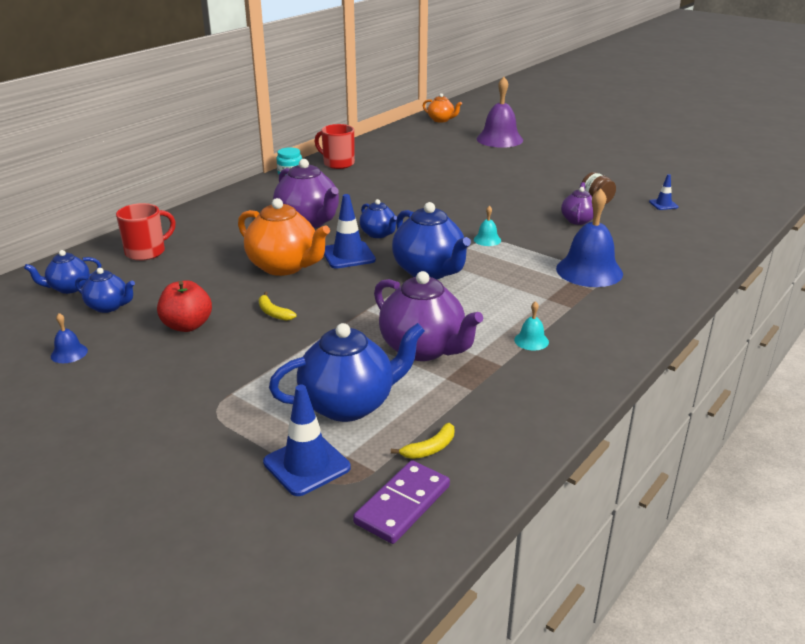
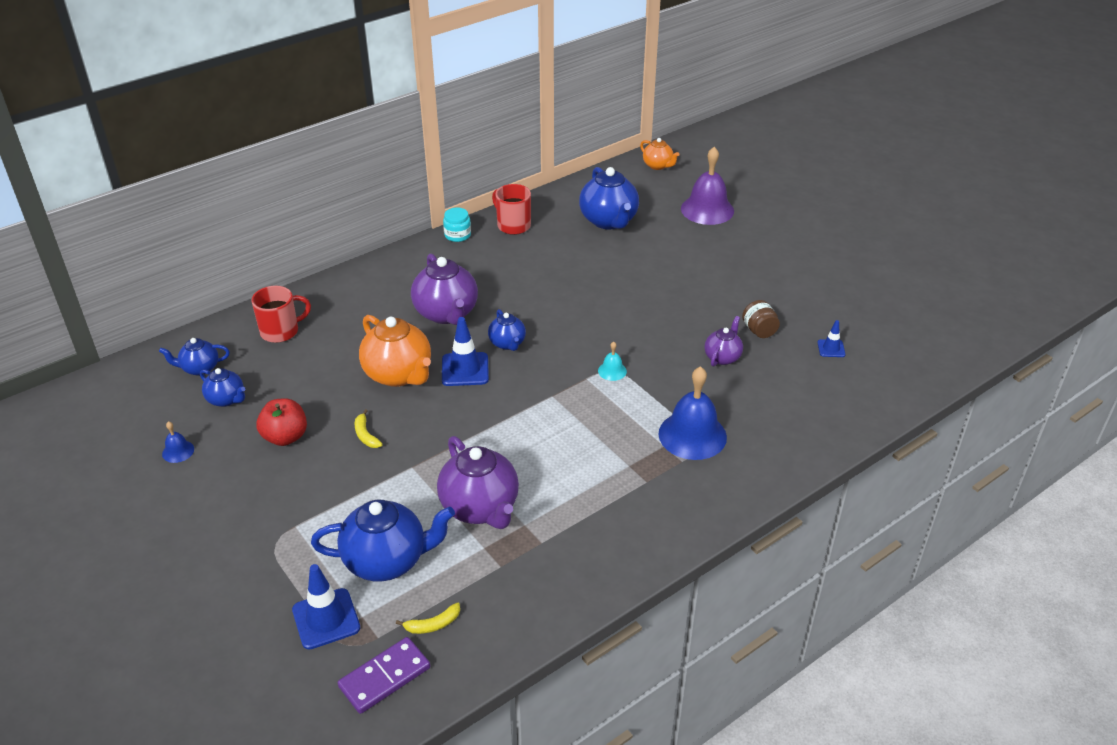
camera: 15 degrees right, 10 degrees up
blue teapot [392,202,471,279] -> blue teapot moved to [579,167,639,229]
turquoise bell [514,301,549,350] -> none

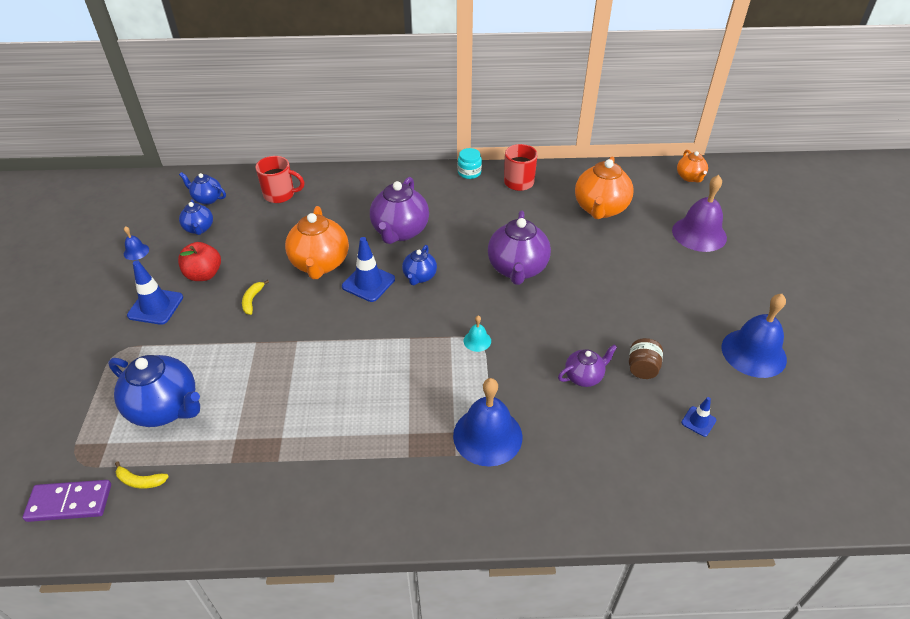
camera: 35 degrees right, 5 degrees up
blue traffic cone [292,564,360,650] -> blue traffic cone moved to [127,260,183,325]
purple teapot [437,436,519,529] -> purple teapot moved to [488,211,551,285]
blue teapot [579,167,639,229] -> orange teapot [575,157,634,219]
none -> blue bell [722,294,787,378]

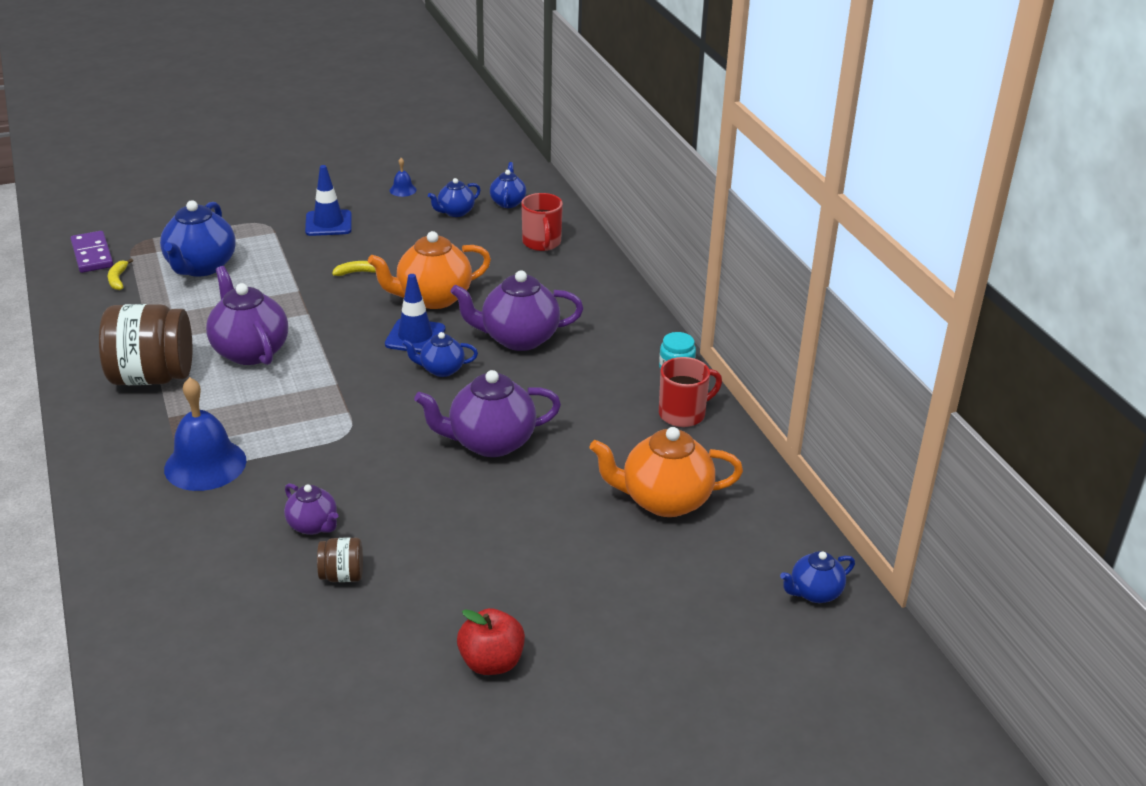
camera: 70 degrees right, 10 degrees down
red apple [178,242,221,281] -> red apple moved to [457,608,525,675]
turquoise bell [464,316,491,352] -> none
purple bell [672,175,727,252] -> none
orange teapot [677,150,708,182] -> blue teapot [780,551,855,603]
blue traffic cone [681,397,716,437] -> none
blue bell [722,294,787,378] -> none
none -> brown jar [99,304,192,385]
none -> purple teapot [206,266,288,365]

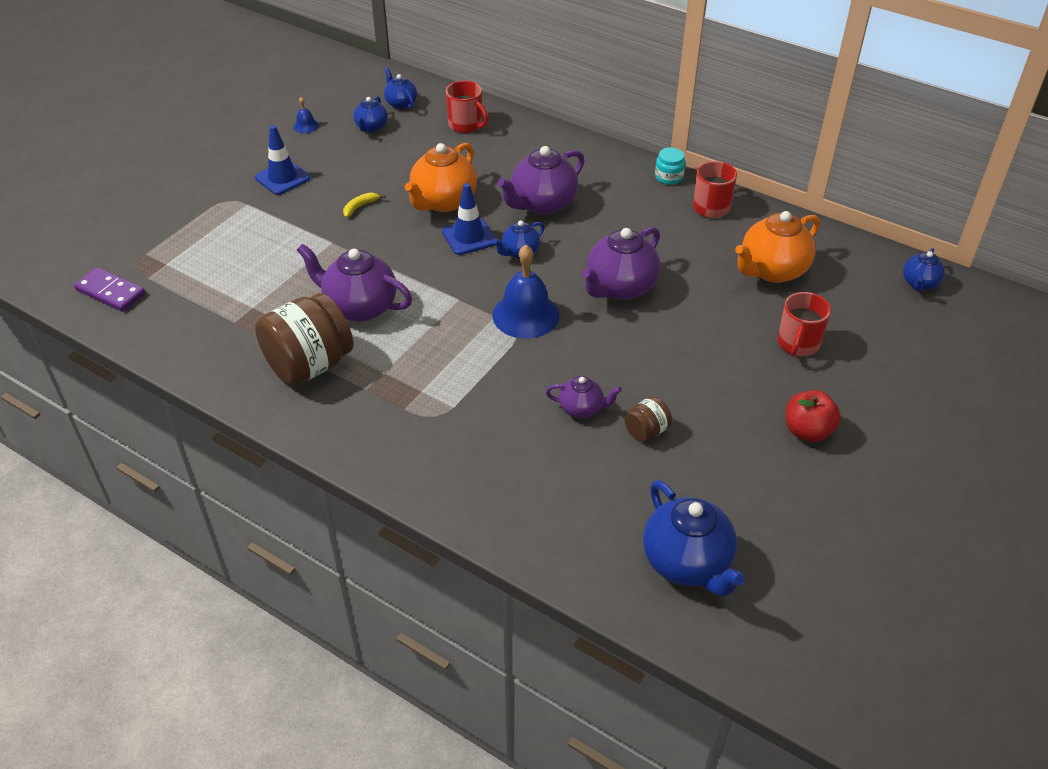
camera: 35 degrees left, 10 degrees up
yellow banana [108,259,133,290] -> none
blue teapot [160,200,236,277] -> blue teapot moved to [643,480,745,597]
blue bell [164,377,246,491] -> blue bell moved to [492,245,559,339]
none -> red mug [778,292,831,357]

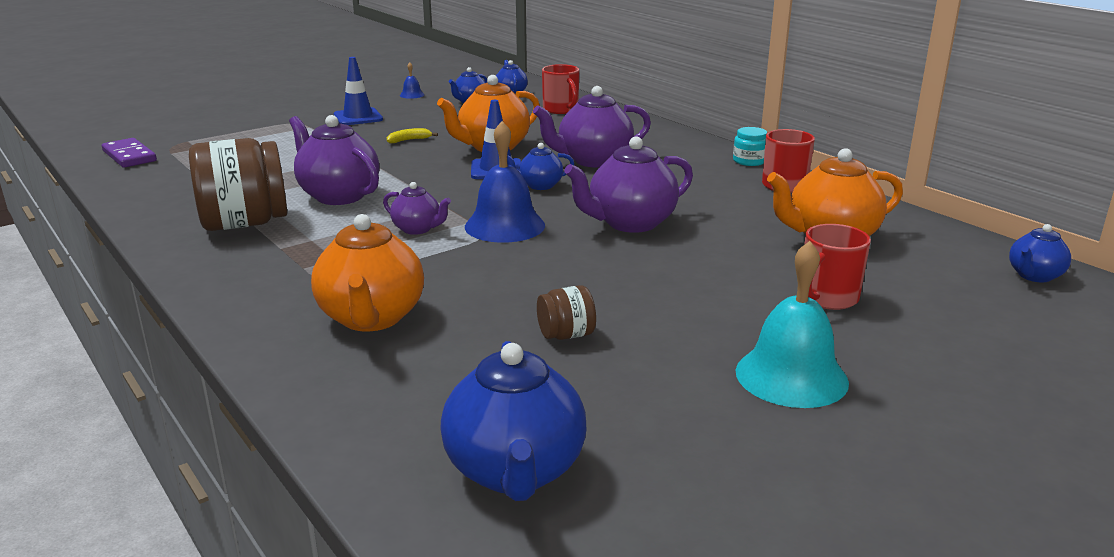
camera: 20 degrees right, 20 degrees down
purple teapot [546,376,622,418] -> purple teapot moved to [383,182,451,235]
red apple [786,390,841,442] -> turquoise bell [736,241,849,408]
none -> orange teapot [311,214,424,331]

